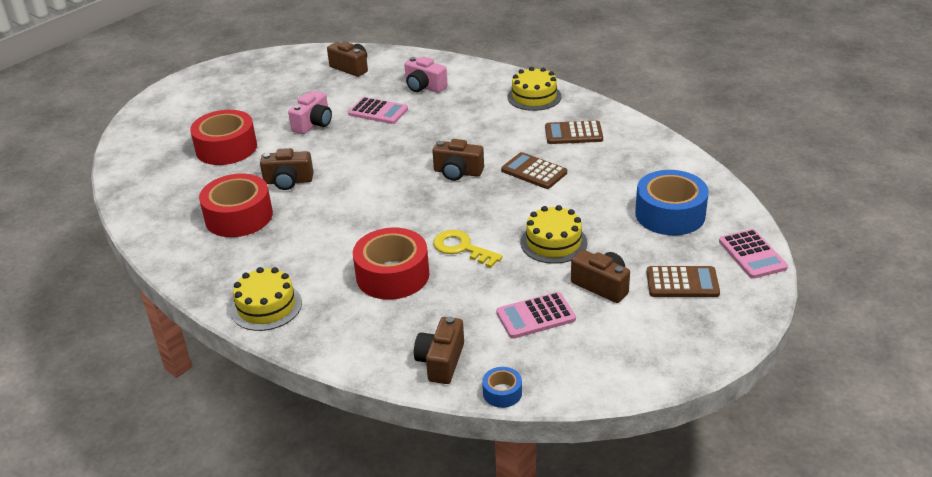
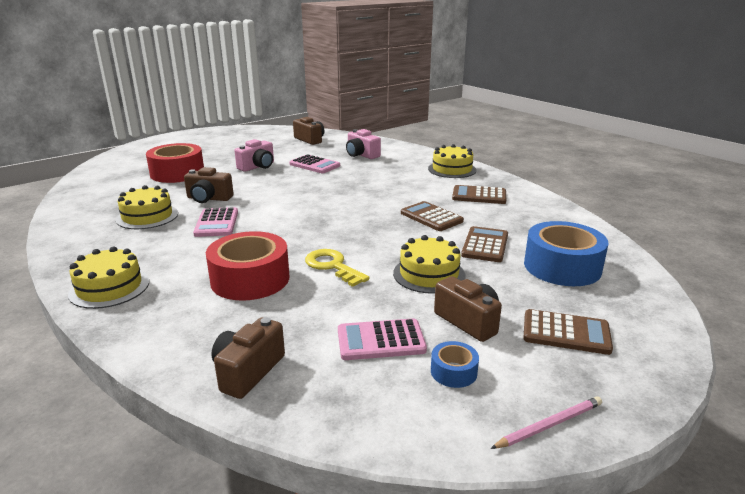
camera: 10 degrees right, 10 degrees down
red tape [199,174,273,237] -> yellow cake [116,185,178,229]
brown camera [433,139,484,181] -> none
blue tape [482,367,522,408] -> blue tape moved to [431,341,479,388]
pink calculator [719,229,788,279] -> pink calculator moved to [193,207,238,237]
none -> brown calculator [461,226,508,262]
none -> pink pencil [490,396,602,449]

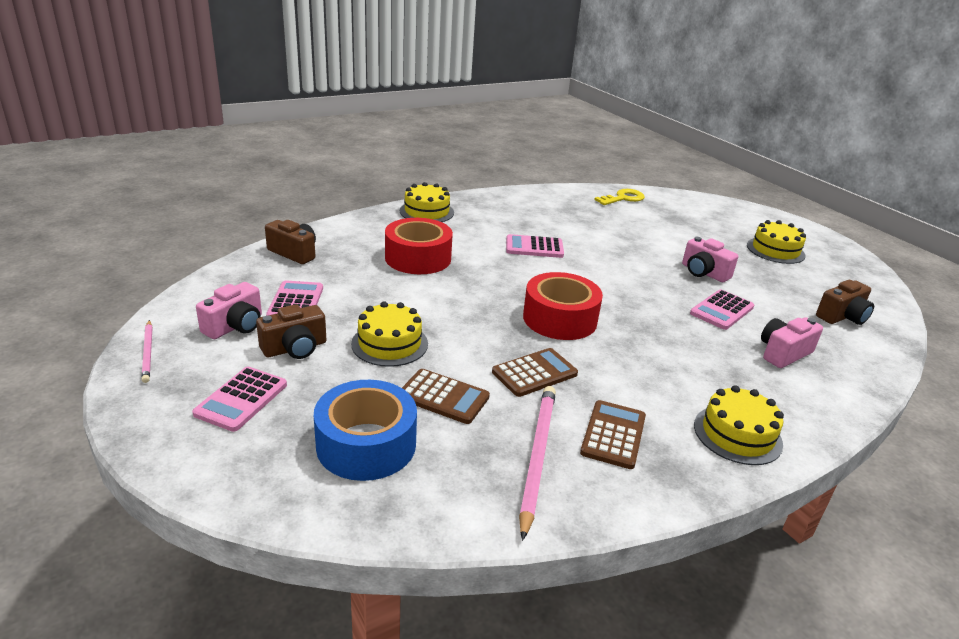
camera: 95 degrees right, 5 degrees up
yellow cake [116,185,178,229] -> yellow cake moved to [747,220,806,264]
red tape [146,143,204,183] -> red tape moved to [523,272,603,340]
brown camera [184,167,234,203] -> none
yellow key [305,249,369,287] -> yellow key moved to [594,189,645,205]
blue tape [431,341,479,388] -> pink camera [196,282,262,339]
brown calculator [523,309,613,355] -> pink calculator [192,367,287,432]
none -> pink pencil [519,386,556,541]

